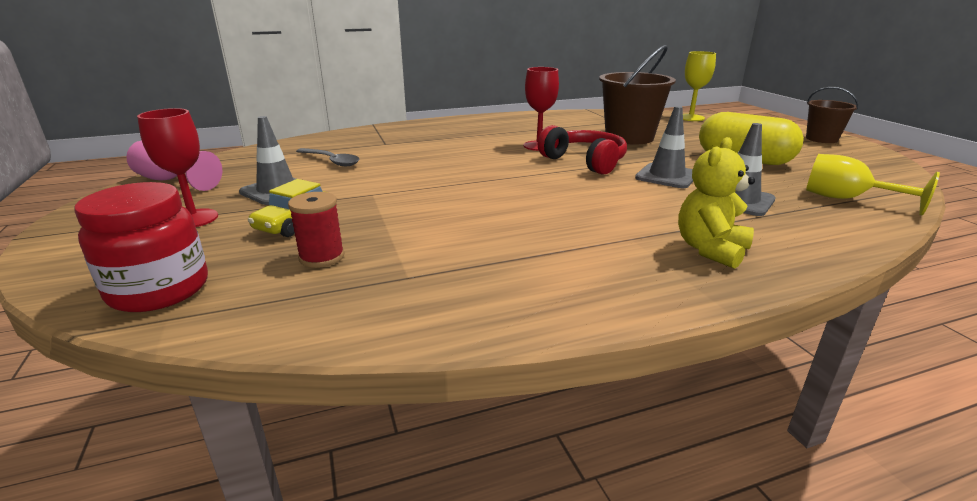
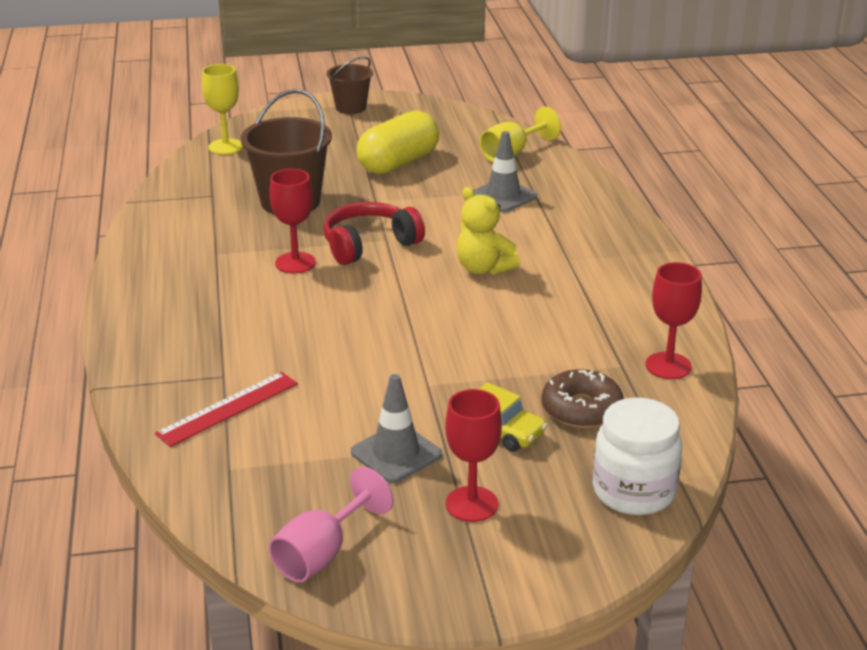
camera: 80 degrees left, 5 degrees up
red jar [74,182,208,312] -> white jar [593,398,682,515]
red spool [288,192,345,268] -> brown donut [542,369,624,428]
grey spoon [296,148,360,166] -> none
grey traffic cone [635,106,693,188] -> none
yellow teddy bear [678,137,755,269] -> yellow teddy bear moved to [457,187,520,275]
none -> red ruler [155,372,298,447]
none -> red goblet [645,262,702,379]

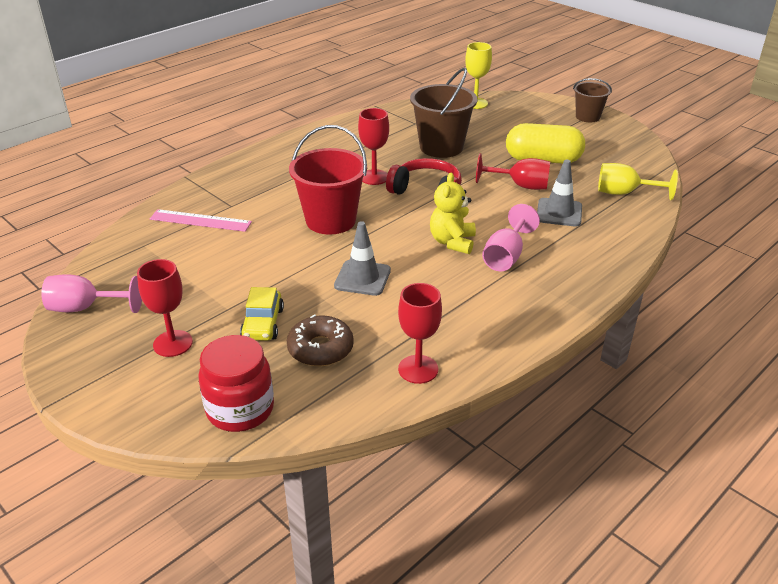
camera: 55 degrees right, 5 degrees up
red ruler [155,372,298,447] -> pink ruler [150,209,252,232]
grey traffic cone [351,374,442,483] -> grey traffic cone moved to [334,221,391,296]
white jar [593,398,682,515] -> red jar [199,335,274,432]
none -> red bucket [289,125,367,235]
none -> red goblet [476,153,550,190]
none -> pink goblet [482,204,540,271]

